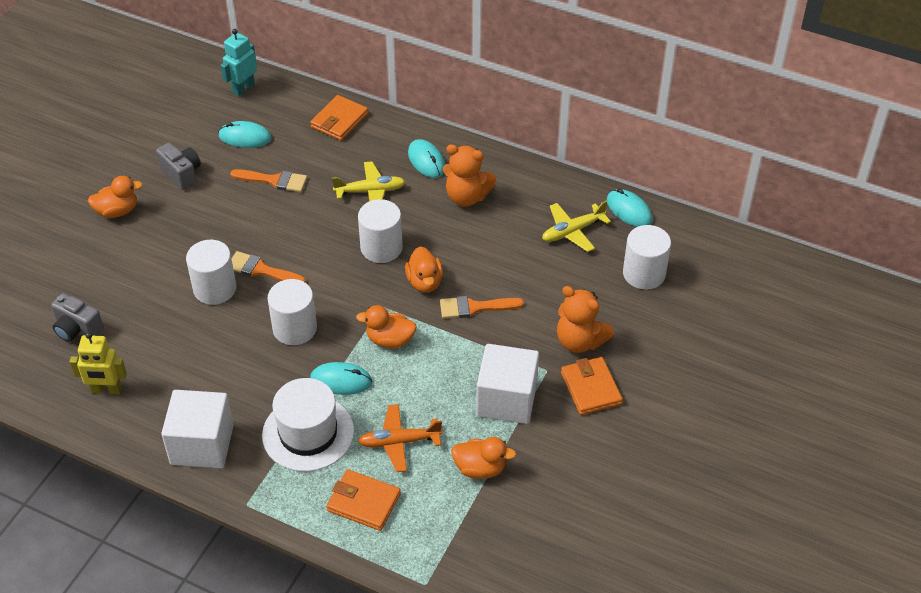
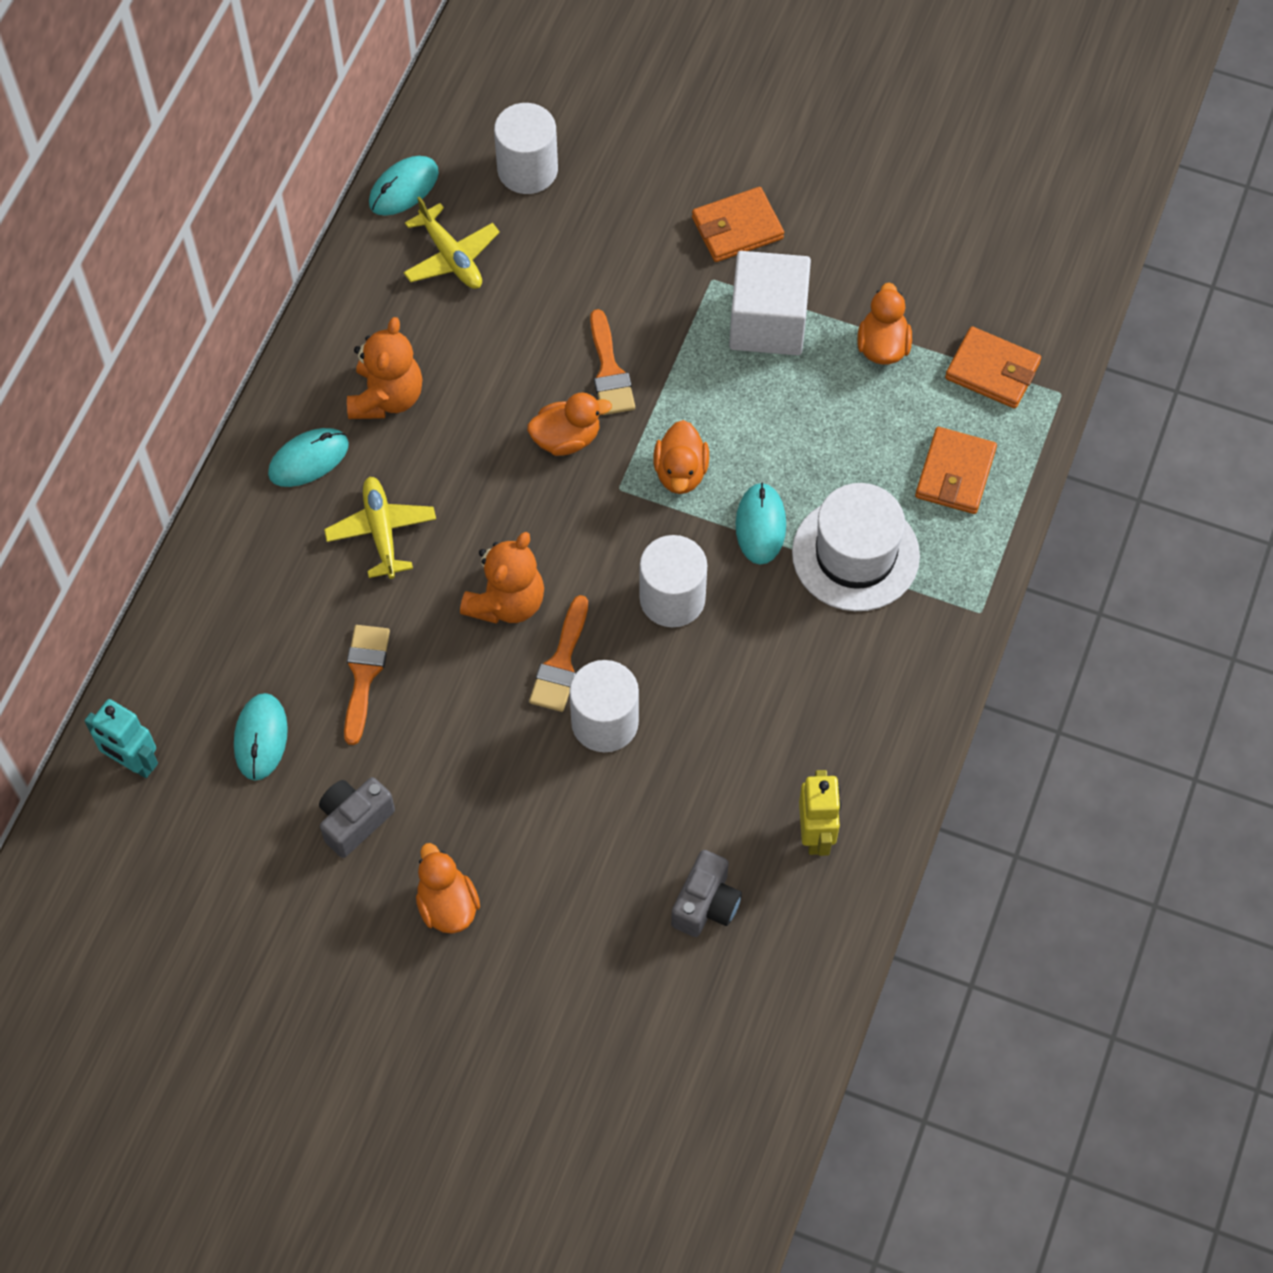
camera: 95 degrees left, 15 degrees up
white cube [161,390,234,468] -> none
orange wallet [310,95,368,141] -> orange wallet moved to [945,326,1041,409]
white cylinder [358,199,403,263] -> none
orange plane [358,404,442,472] -> none
orange teddy bear [557,286,614,353] -> orange teddy bear moved to [460,532,544,624]

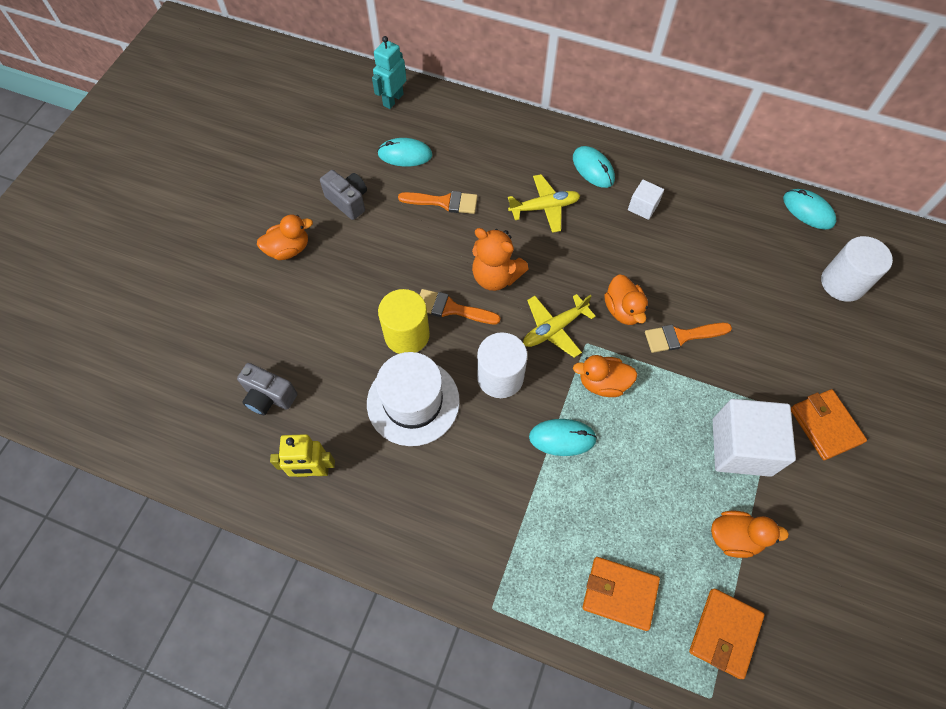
camera: 90 degrees right, 0 degrees up
orange teddy bear [347,317,422,419] -> white cube [628,180,664,220]
yellow plane [403,196,500,289] -> yellow plane moved to [523,294,596,358]
white cylinder [569,660,639,752] -> yellow cylinder [378,289,430,354]
white hat [792,483,920,611] -> white hat moved to [367,352,460,446]

